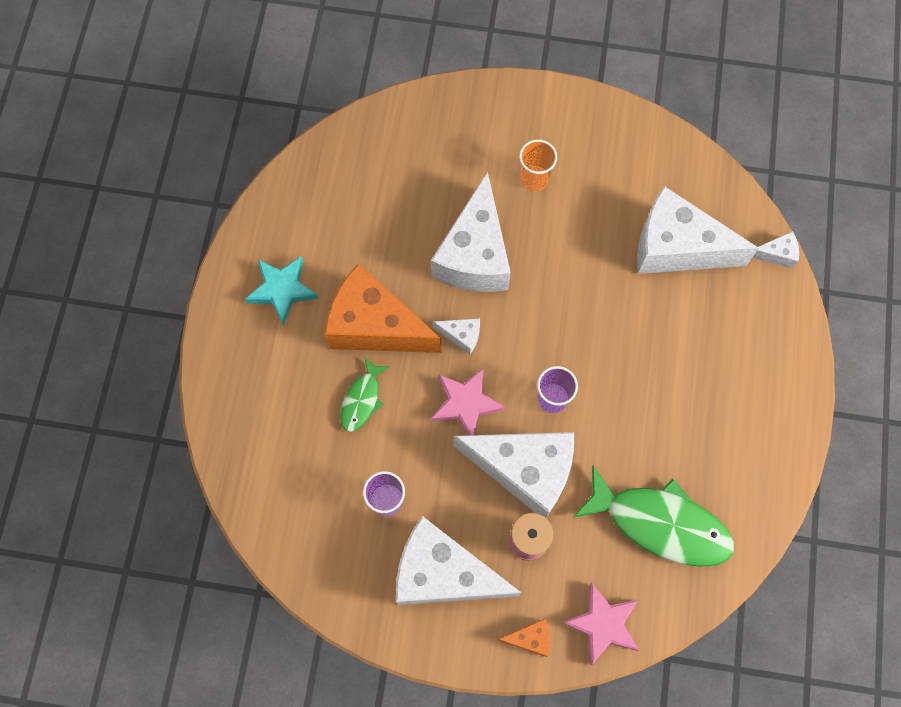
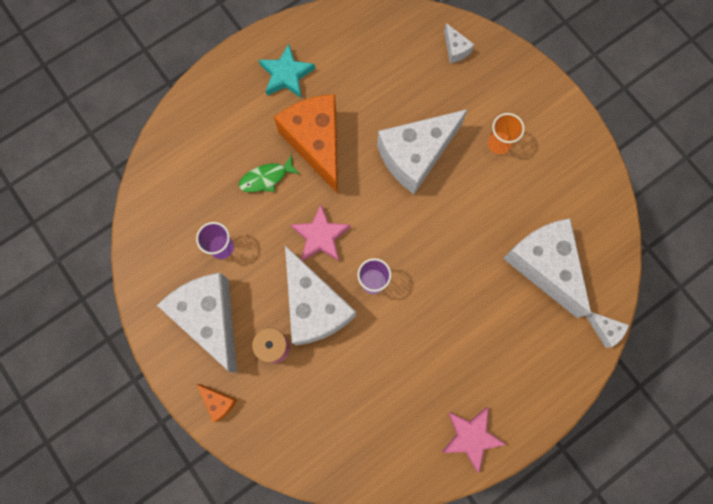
camera: 45 degrees right, 5 degrees up
white cheese [433,318,480,354] -> white cheese moved to [444,23,474,63]
pink star [562,583,639,665] -> pink star moved to [442,407,507,473]
green fish [572,465,734,567] -> none

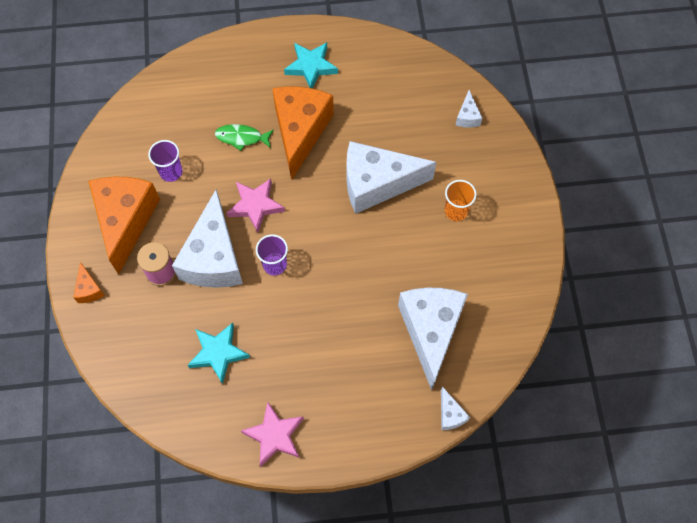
camera: 30 degrees right, 10 degrees down
white cheese [157,273,237,373] -> orange cheese [88,177,160,275]
none -> turquoise star [188,323,250,384]

